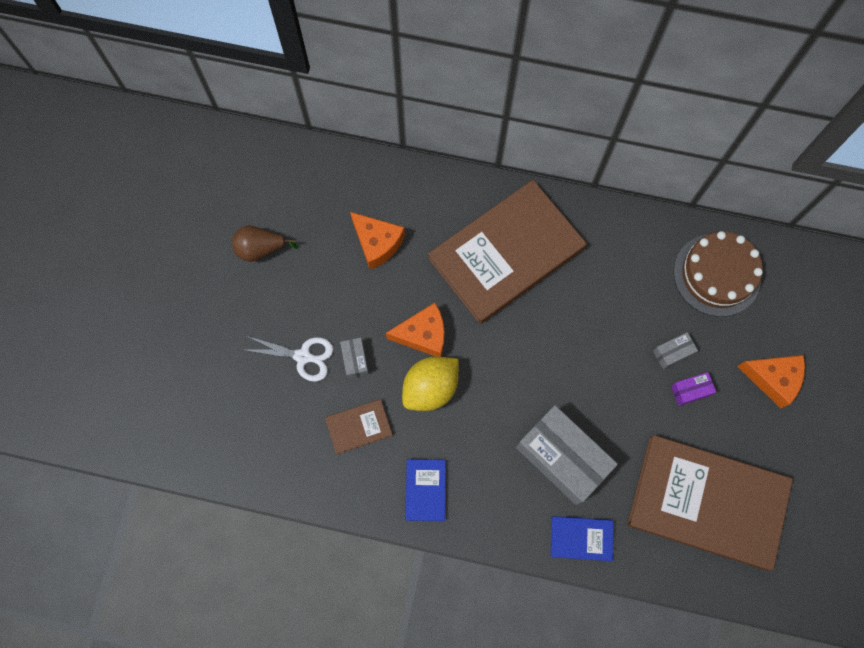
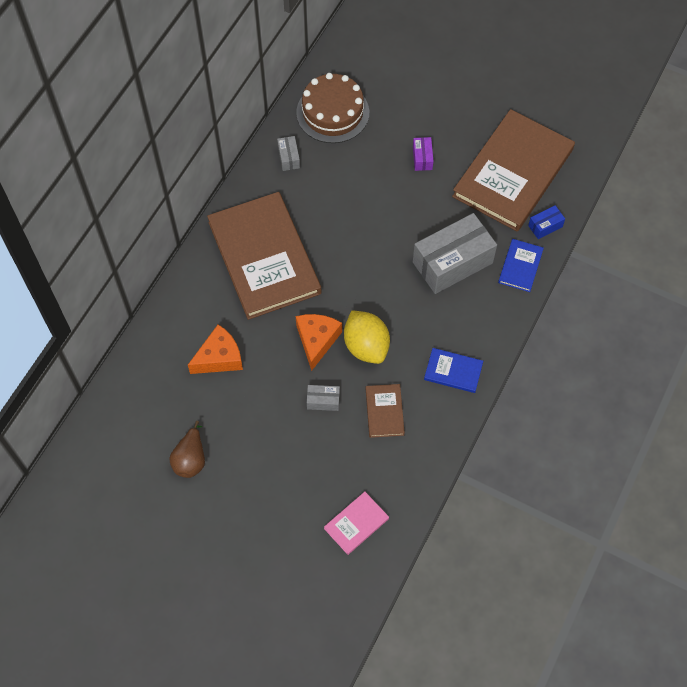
camera: 75 degrees left, 10 degrees down
white scissors [245,336,333,382] -> none
grey box [653,332,698,369] -> grey box moved to [277,136,300,171]
orange cheese [737,355,805,408] -> none
none -> pink book [324,492,389,555]
none -> blue box [528,205,565,239]

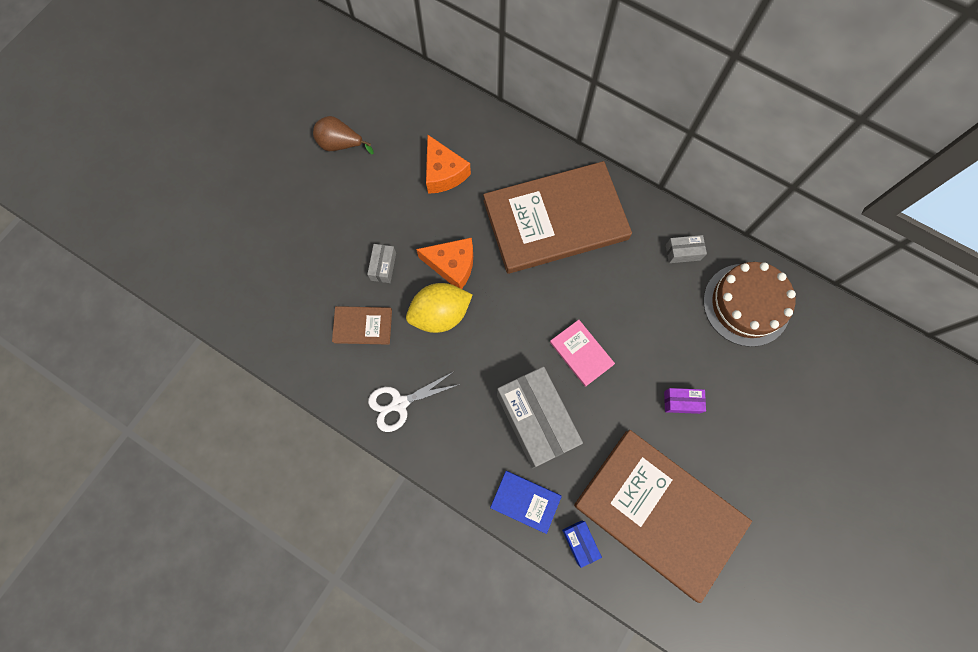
camera: 95 degrees right, 10 degrees up
pink book [324,492,389,555] -> pink book moved to [550,320,615,387]
blue book [424,348,483,393] -> white scissors [368,371,460,432]

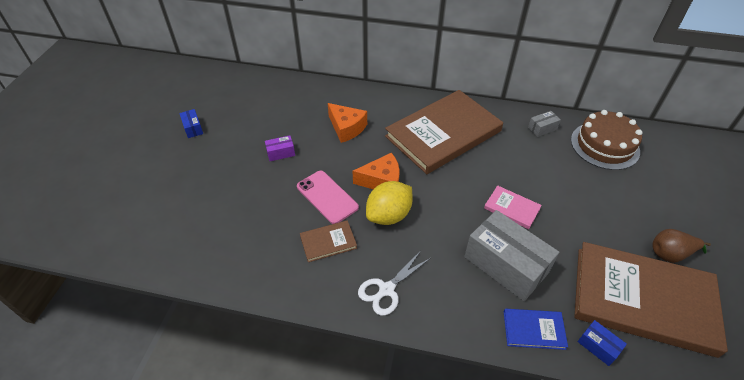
camera: 20 degrees left, 25 degrees down
brown pear [313,116,374,154] -> brown pear moved to [652,229,711,263]
grey box [367,244,396,283] -> pink phone [297,171,359,224]
purple box [664,388,706,414] -> purple box moved to [265,135,295,161]
none -> blue box [179,109,203,138]

